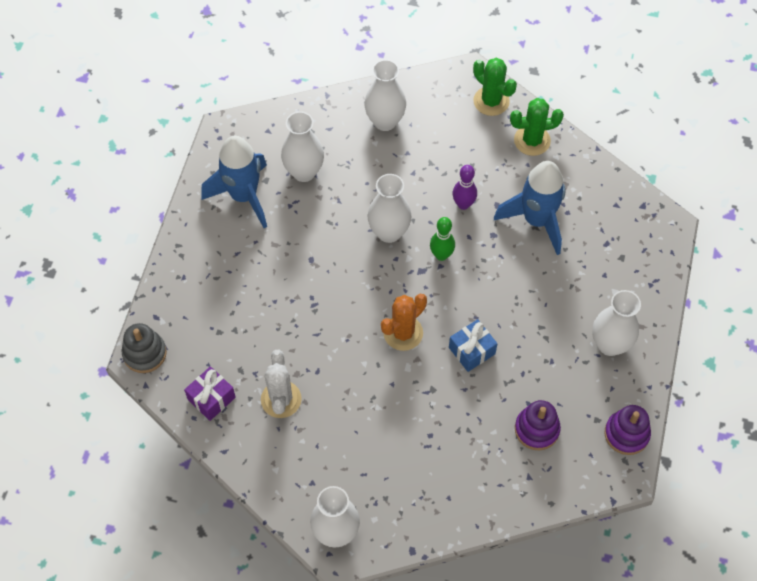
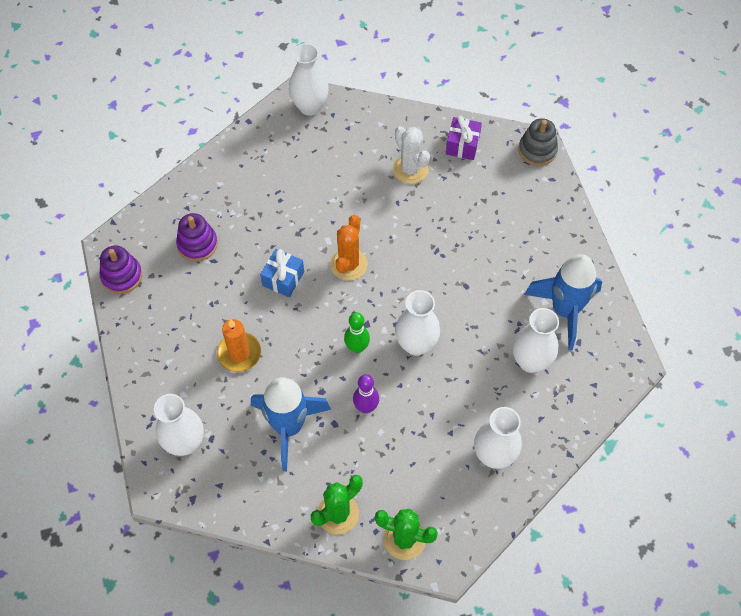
camera: 150 degrees right, 0 degrees up
white vase [592,290,641,356] -> white vase moved to [154,394,204,456]
none -> orange candle [217,319,261,372]

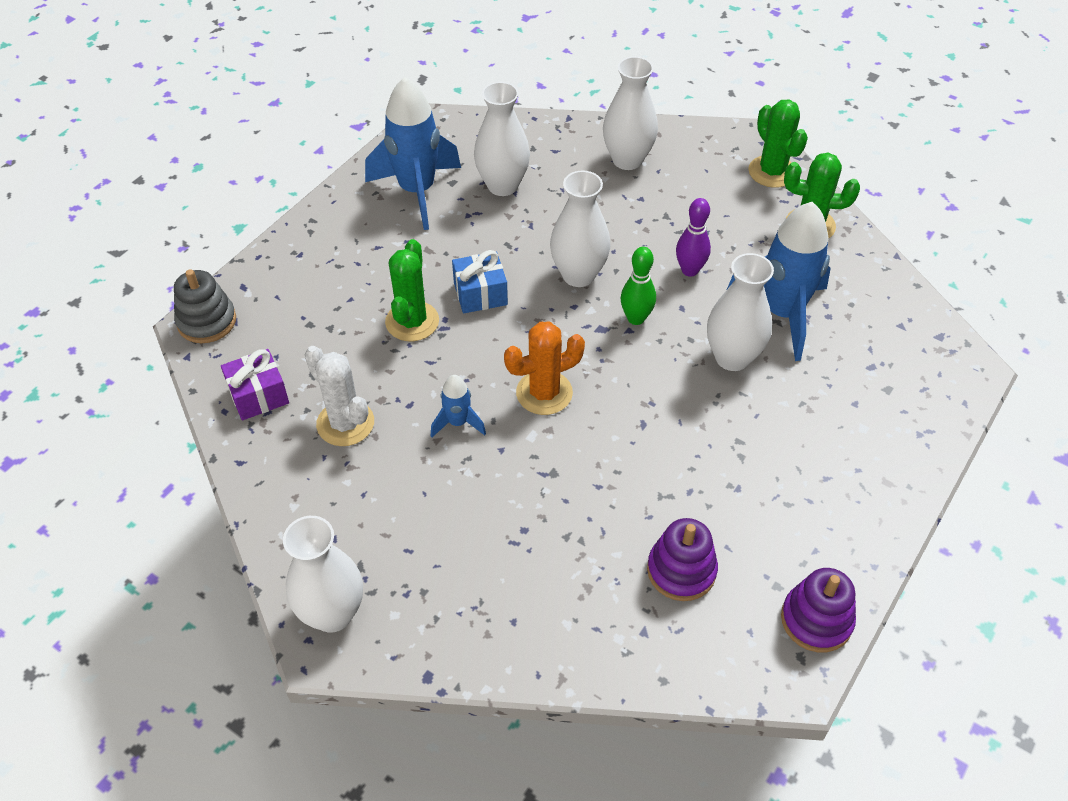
camera: 130 degrees left, 10 degrees down
white vase [154,394,204,456] -> white vase moved to [707,253,774,371]
orange candle [217,319,261,372] -> none
blue gift [260,249,304,297] -> blue gift moved to [452,250,508,313]
white cactus [393,126,430,184] -> white cactus turned 60 degrees counterclockwise [305,346,374,446]
none -> green cactus [385,239,439,341]
none -> blue rocket [431,375,486,437]

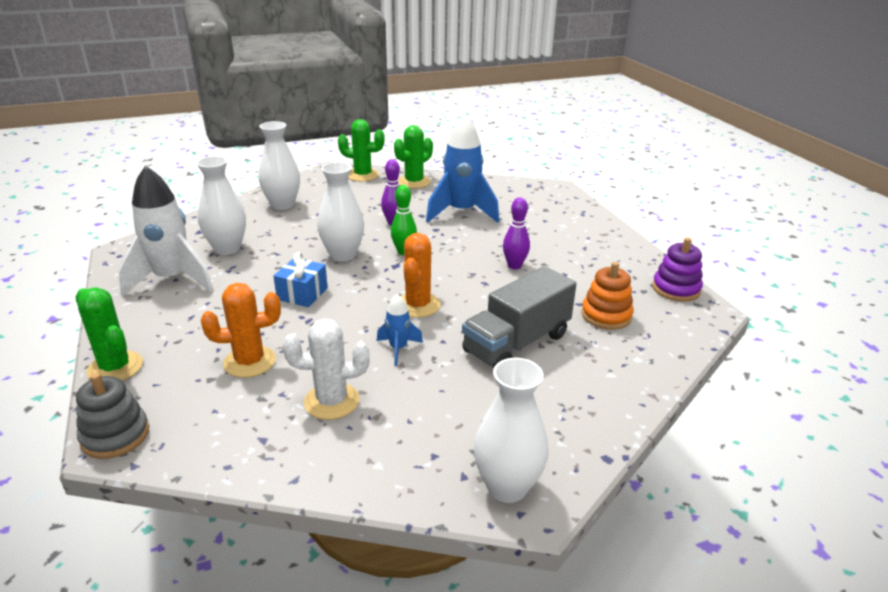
camera: 55 degrees left, 20 degrees down
purple gift [221,349,289,420] -> none
blue rocket [365,77,461,230] -> white rocket [118,166,213,296]
green cactus [385,239,439,341] -> green cactus moved to [76,287,143,381]
purple stacking toy [647,518,718,601] -> orange stacking toy [581,262,634,330]
white vase [707,253,774,371] -> none
none -> orange cactus [201,283,281,378]
none -> grey truck [462,266,576,369]
none -> purple bowling pin [503,197,530,269]

